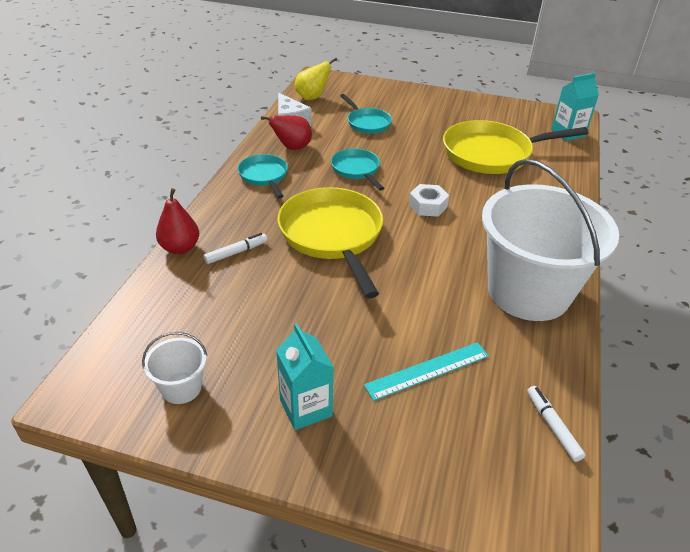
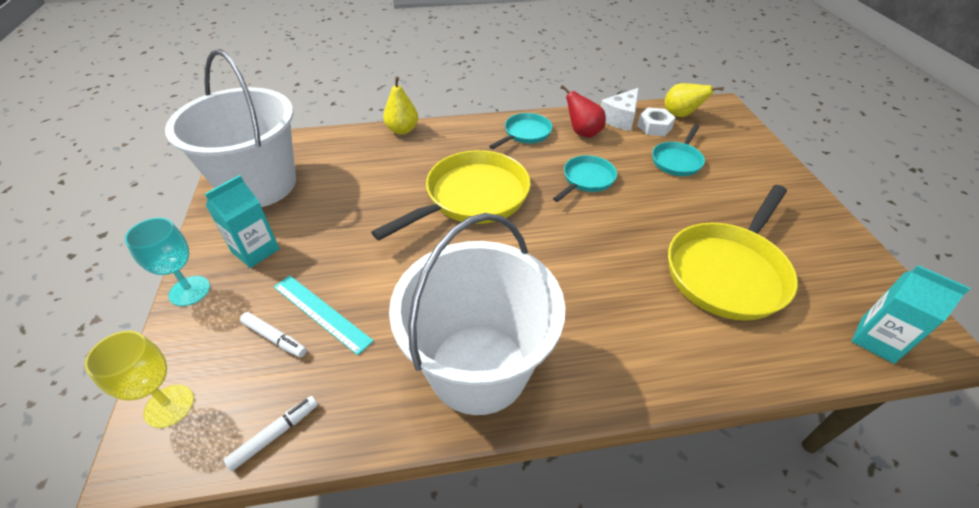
camera: 65 degrees right, 5 degrees up
white bucket [142,332,207,404] -> white bucket [165,49,296,207], size x2.45
red pear [156,188,199,254] -> yellow pear [383,77,418,135]
white marker [204,233,268,264] -> white marker moved to [240,312,307,358]
white nut [409,184,449,217] -> white nut moved to [637,107,676,136]
yellow pan [443,120,588,174] -> yellow pan turned 105 degrees counterclockwise [668,185,798,321]
none -> yellow goblet [85,331,194,428]
none -> turquoise goblet [125,218,210,306]

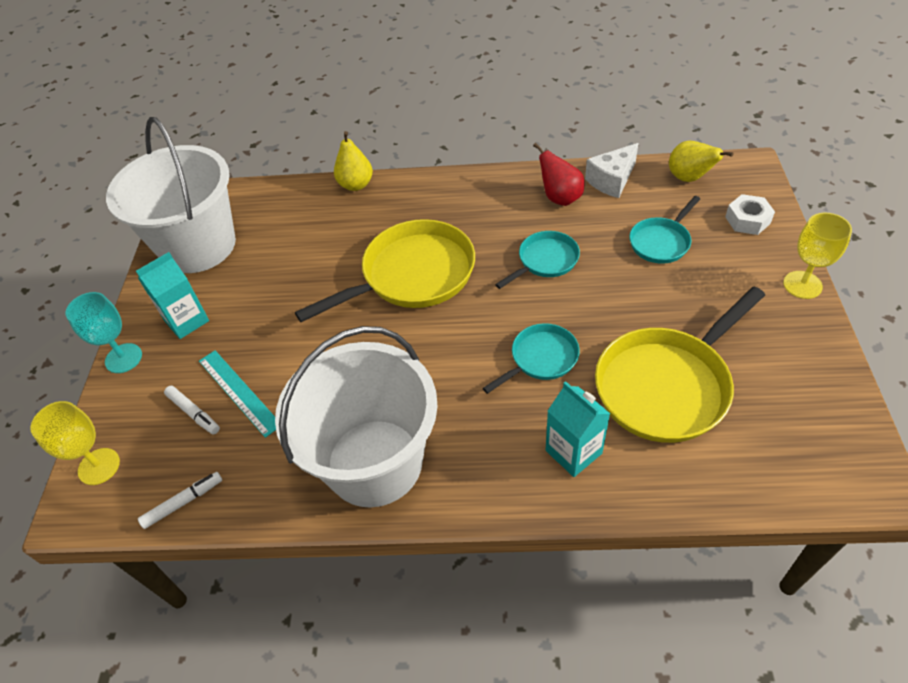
camera: 15 degrees right, 5 degrees up
turquoise pan [489,113,552,149] -> turquoise pan moved to [483,323,580,394]
white nut [637,107,676,136] -> white nut moved to [725,194,775,235]
turquoise carton [851,265,970,364] -> turquoise carton moved to [546,381,610,477]
none -> yellow goblet [783,213,852,299]

